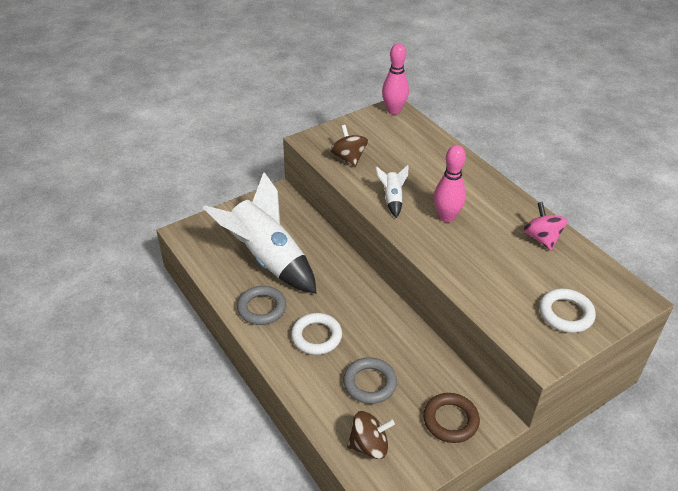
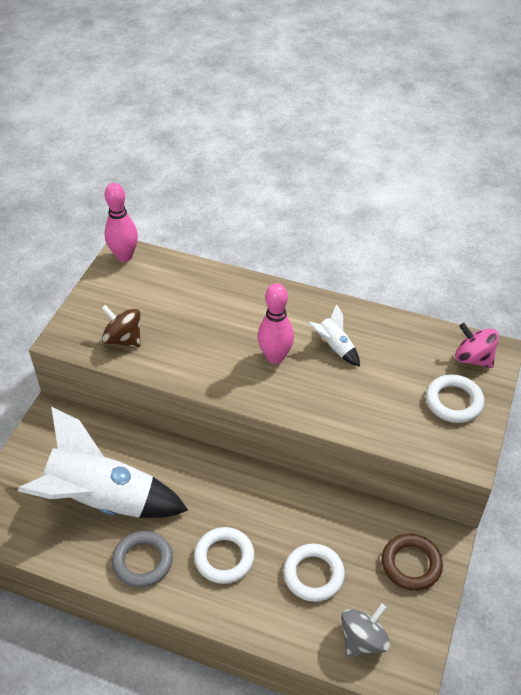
camera: 35 degrees left, 5 degrees up
grey ring [343,357,397,404] -> white ring [283,544,345,602]
brown spinning top [347,411,395,459] -> grey spinning top [341,604,390,657]
white rocket [375,165,408,218] -> white rocket moved to [308,304,360,367]
pink spinning top [523,202,568,250] -> pink spinning top moved to [455,323,499,368]

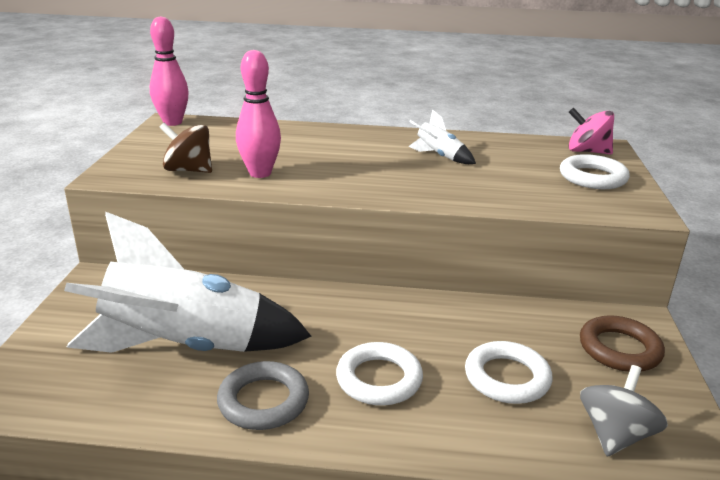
camera: 15 degrees left, 20 degrees down
pink bowling pin [258,283,294,364] -> pink bowling pin moved to [236,50,281,178]

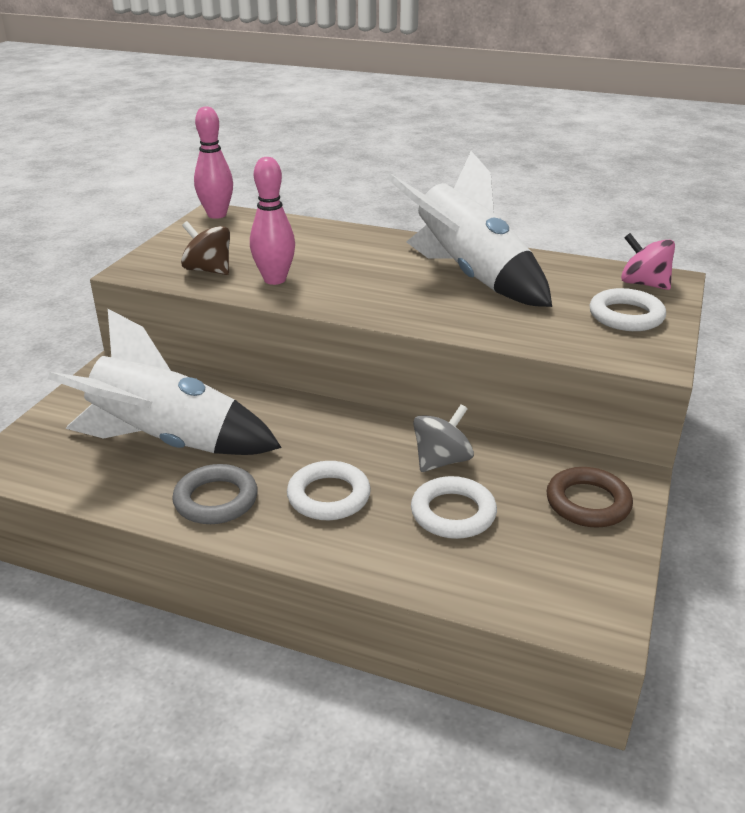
camera: 15 degrees right, 5 degrees up
white rocket [409,109,476,164] -> white rocket [387,151,552,307], size x2.40
grey spinning top [580,365,668,456] -> grey spinning top moved to [413,404,474,472]

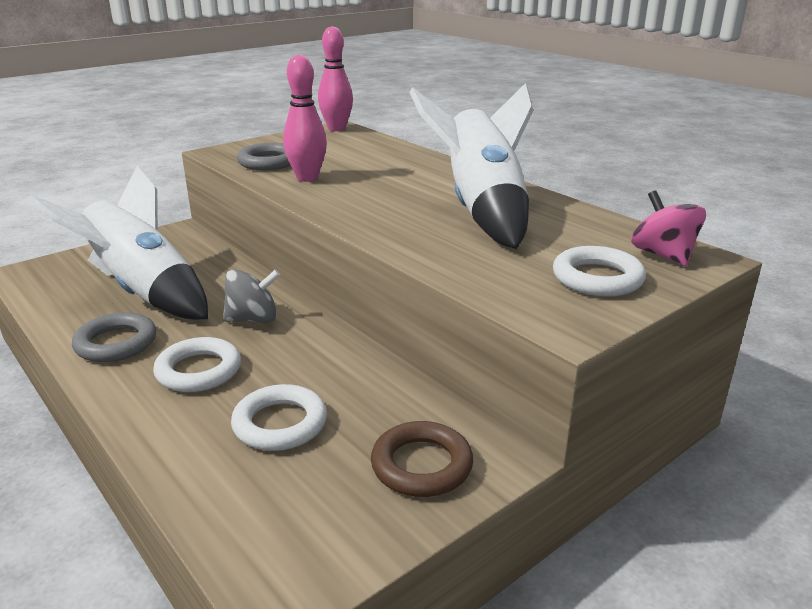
camera: 30 degrees right, 5 degrees down
brown spinning top [181,221,230,275] -> grey ring [237,143,291,170]
grey spinning top [413,404,474,472] -> grey spinning top moved to [223,269,280,323]

